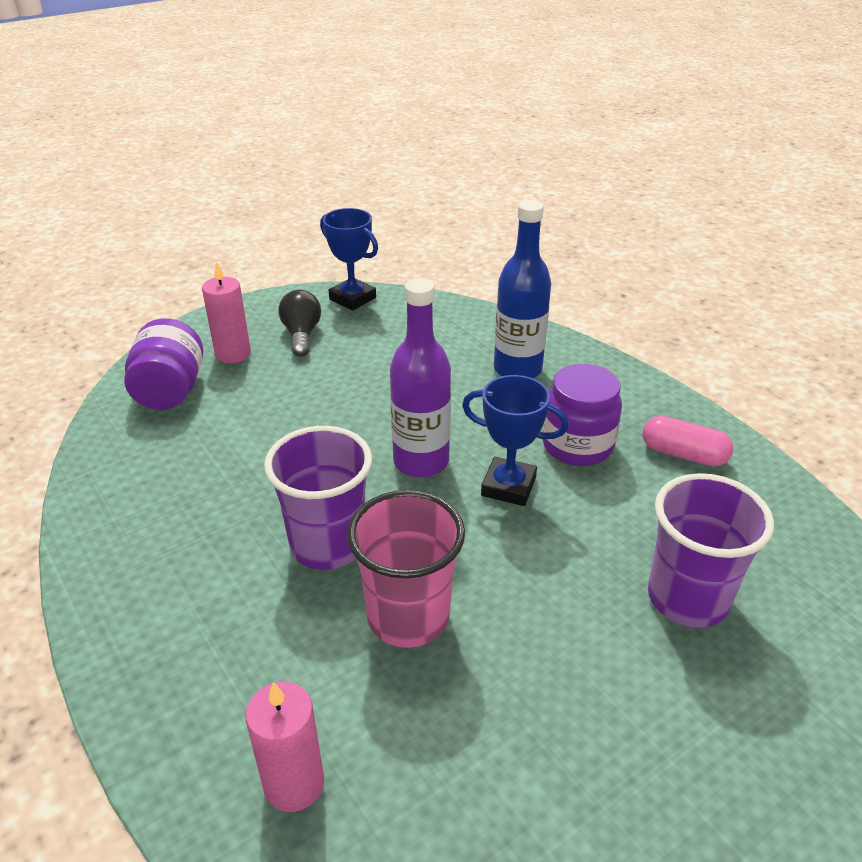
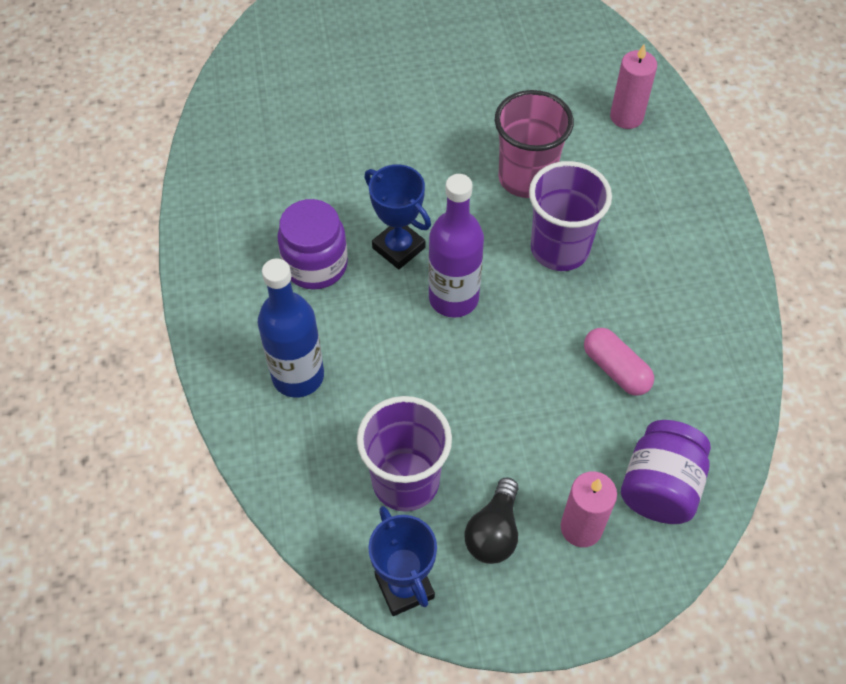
camera: 155 degrees left, 20 degrees up
pink capsule [642,416,734,467] -> pink capsule moved to [584,328,654,396]
purple cup [648,473,774,628] -> purple cup moved to [357,396,452,512]

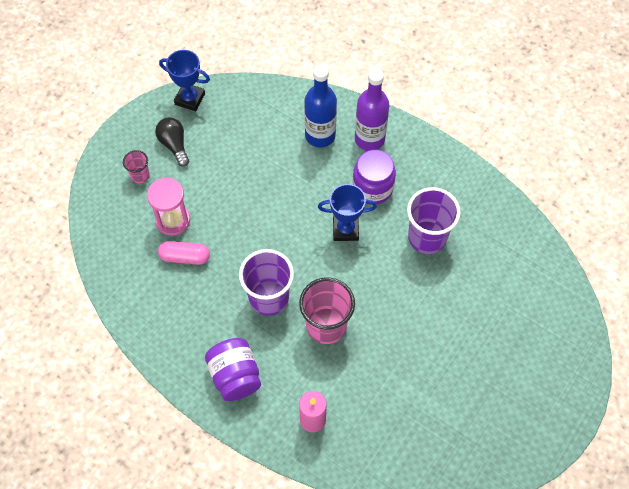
camera: 135 degrees right, 5 degrees up
purple cup [357,396,452,512] -> purple cup moved to [407,187,461,254]
purple bottle [428,174,484,318] -> purple bottle moved to [355,69,389,151]
pink candle [561,471,617,547] -> pink cup [123,150,150,183]
purple jar [621,420,711,524] -> purple jar moved to [205,338,261,401]
none -> pink hourglass [147,178,190,236]

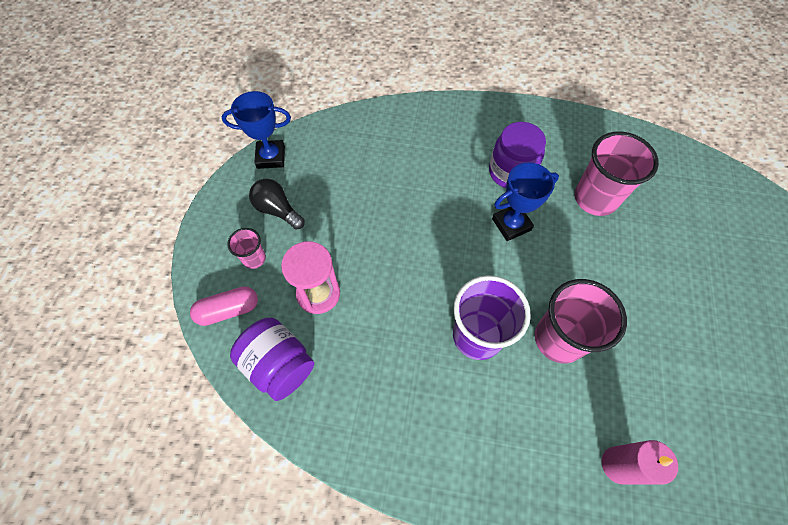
camera: 25 degrees left, 0 degrees up
pink capsule [158,241,210,265] -> pink capsule moved to [190,286,258,326]
purple jar [205,338,261,401] -> purple jar moved to [230,318,314,401]
blue bottle [304,65,337,148] -> none
purple bottle [355,69,389,151] -> none
purple cup [407,187,461,254] -> pink cup [575,132,659,216]

